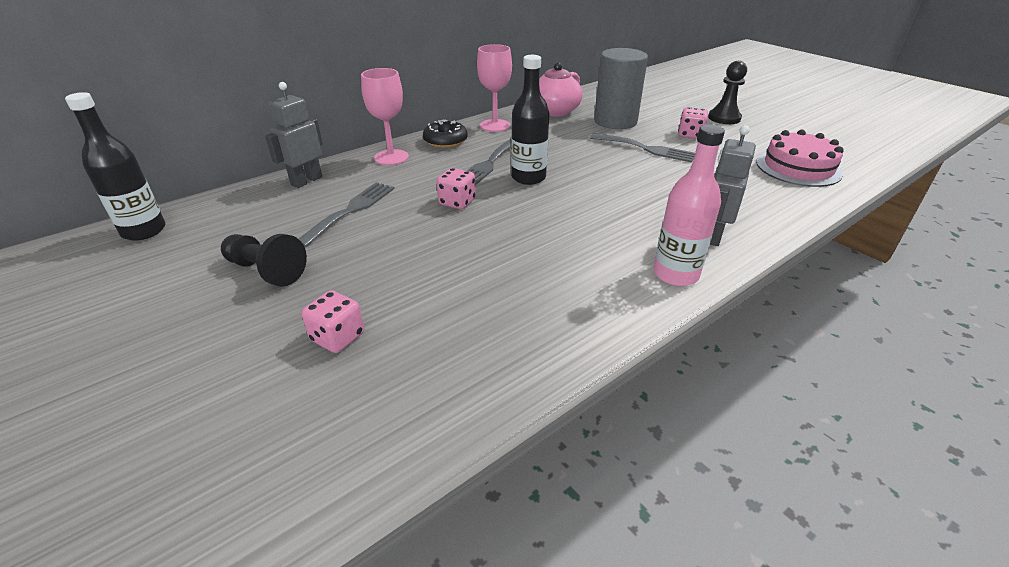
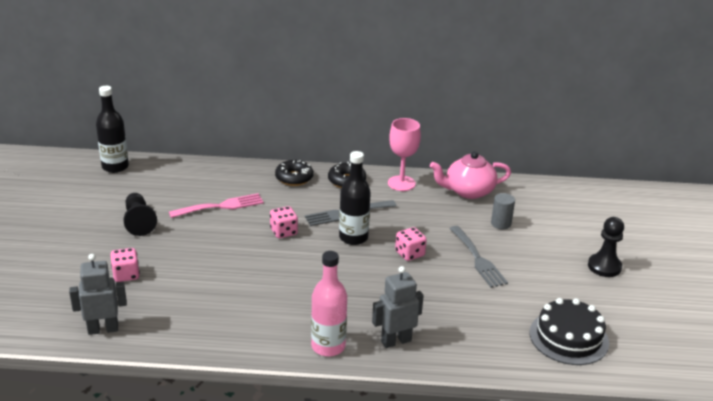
camera: 40 degrees right, 5 degrees down
grey robot [265,82,323,188] -> grey robot moved to [69,254,127,335]
grey fork [299,182,395,247] -> pink fork [169,193,264,218]
pink goblet [361,68,409,165] -> black donut [275,160,313,186]
grey cylinder [594,48,648,129] -> grey cylinder [491,193,515,229], size x0.48
pink dice [678,107,708,139] -> pink dice moved to [395,227,427,261]
pink cake [756,130,844,187] -> black cake [530,298,609,365]

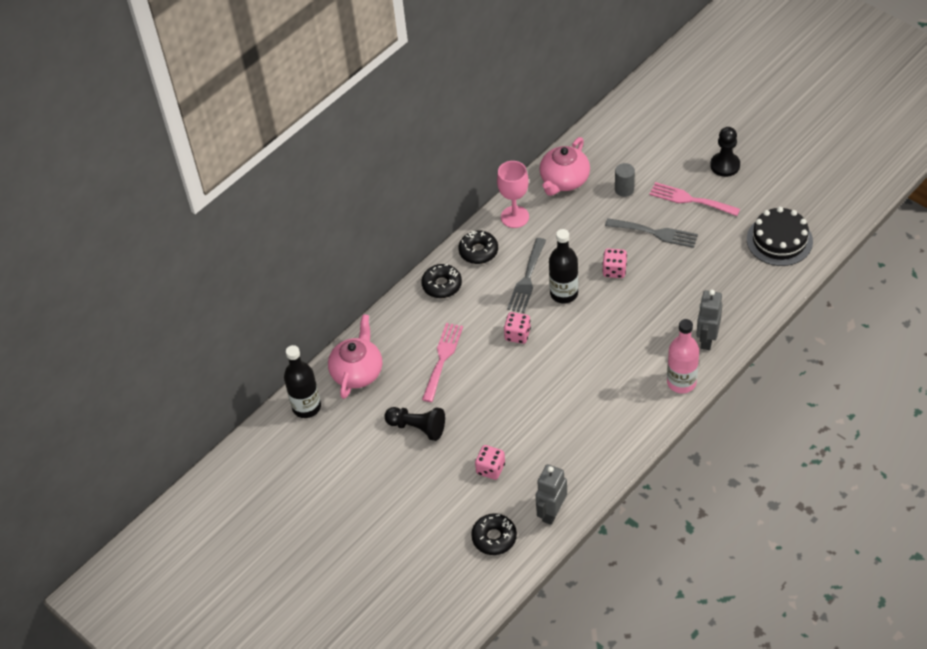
camera: 45 degrees left, 20 degrees up
none -> pink teapot [328,314,382,399]
none -> black donut [471,513,517,555]
none -> pink fork [649,182,740,216]

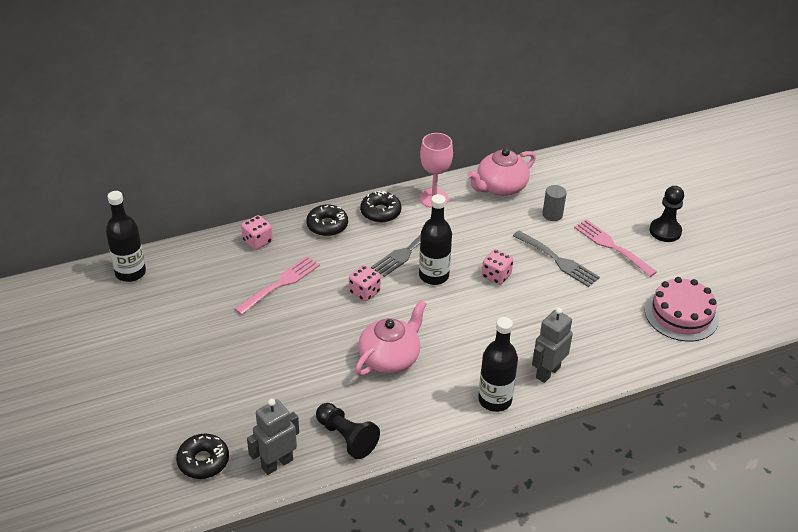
camera: 20 degrees right, 10 degrees down
pink teapot [328,314,382,399] -> pink teapot moved to [355,300,426,376]
black pawn [384,407,445,441] -> black pawn moved to [316,403,380,459]
pink dice [475,445,505,480] -> pink dice moved to [241,215,273,250]
pink bottle [667,319,699,393] -> black bottle [478,317,518,412]
black cake [747,207,813,266] -> pink cake [645,277,719,342]

